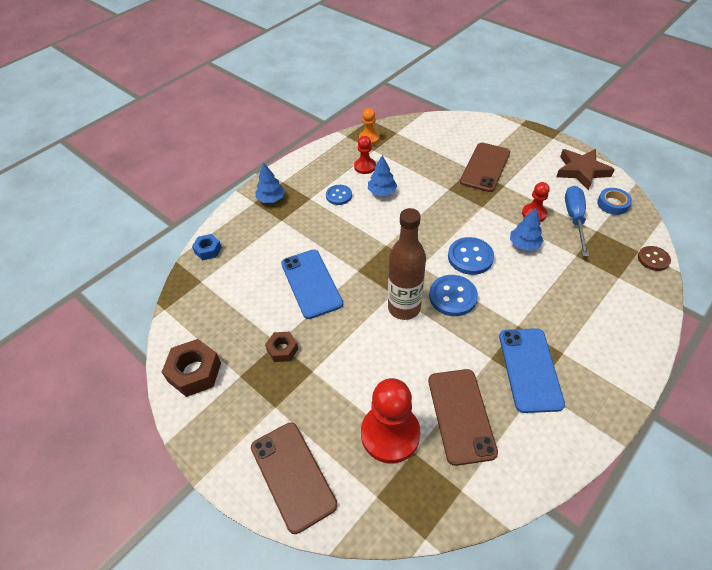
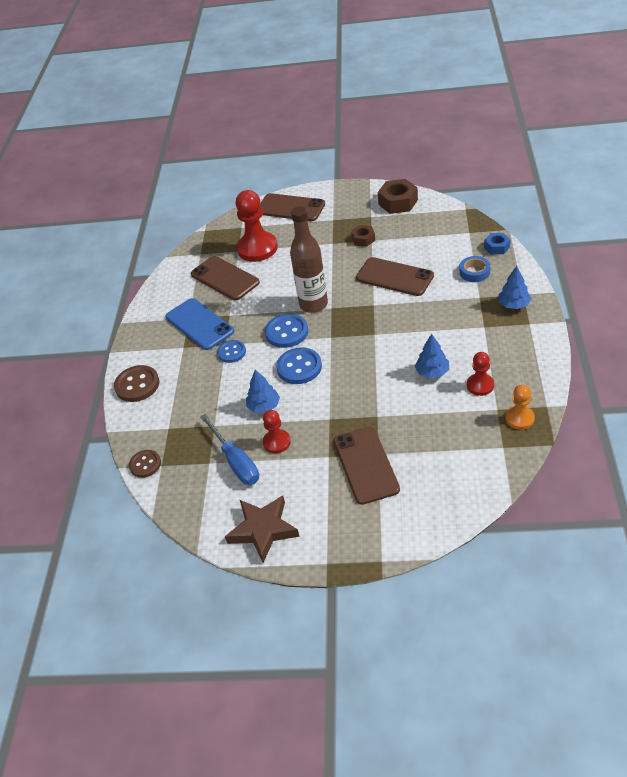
camera: 145 degrees right, 5 degrees down
blue phone [281,250,343,319] -> brown phone [356,257,434,296]
blue button [326,185,352,205] -> blue button moved to [217,340,246,363]
blue tape [597,188,632,215] -> blue tape moved to [459,256,490,282]
none -> brown button [114,365,159,402]

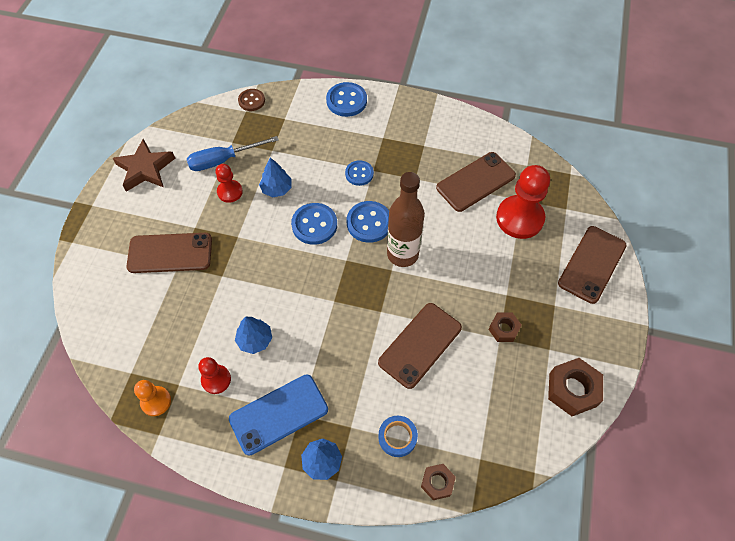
camera: 95 degrees right, 15 degrees up
brown button [114,365,159,402] -> blue button [326,82,367,117]
blue phone [165,298,234,350] -> blue phone moved to [229,375,328,455]
blue nut [484,233,510,255] -> brown nut [421,464,456,500]

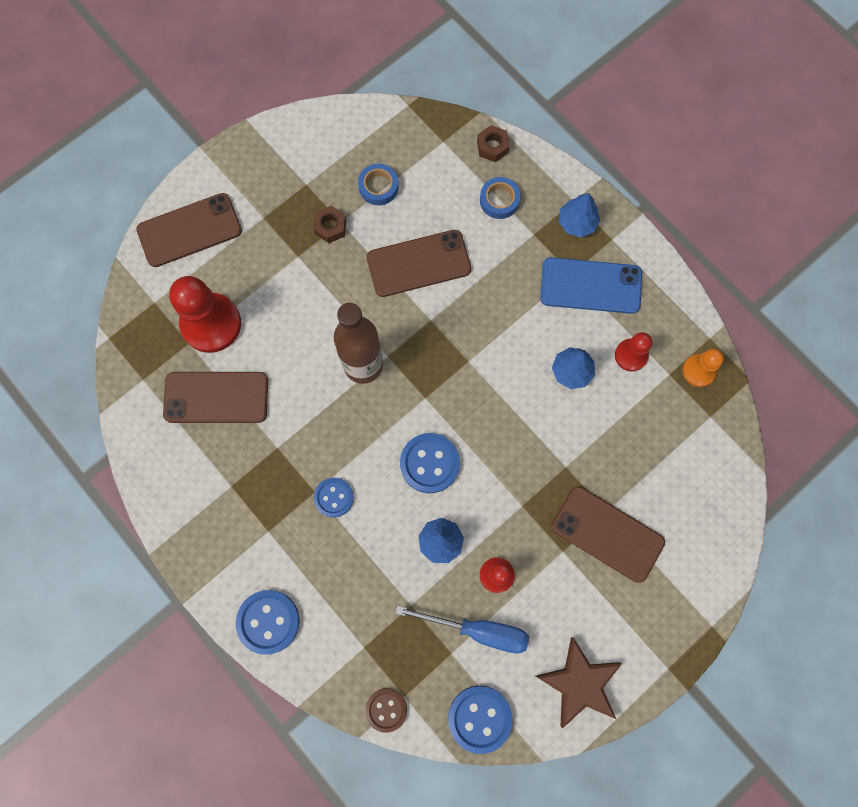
camera: 145 degrees left, 15 degrees up
blue button [347,201,389,243] -> blue button moved to [448,685,513,754]
brown nut [548,358,603,416] -> none
none -> blue tape [358,164,398,205]

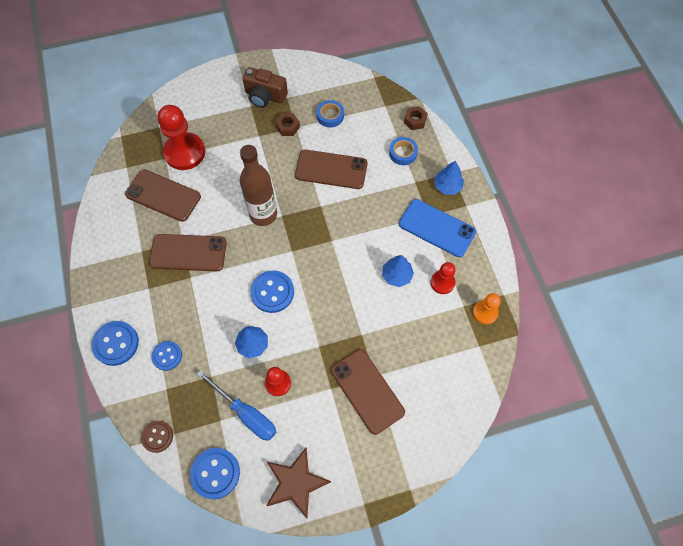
camera: 25 degrees right, 10 degrees down
brown phone [136,193,242,267] -> brown phone moved to [149,234,227,271]
blue button [314,478,354,517] -> blue button moved to [151,341,182,371]
none -> brown camera [243,67,288,108]

